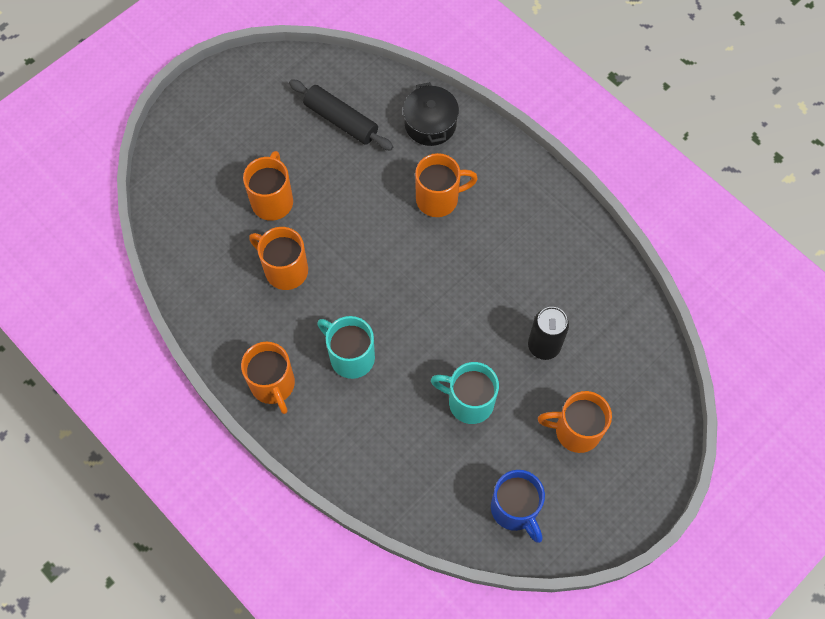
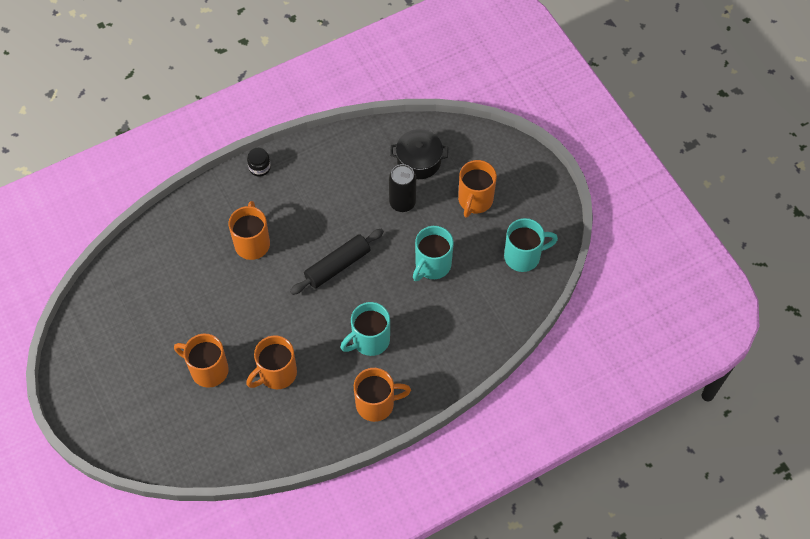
camera: 75 degrees left, 5 degrees down
black rolling pin [289,79,393,151] -> black rolling pin moved to [290,229,384,295]
black pot [403,82,459,146] -> black pot moved to [390,129,448,179]
blue mug [491,470,545,543] -> turquoise mug [504,218,558,272]
none -> black jar [247,147,271,177]

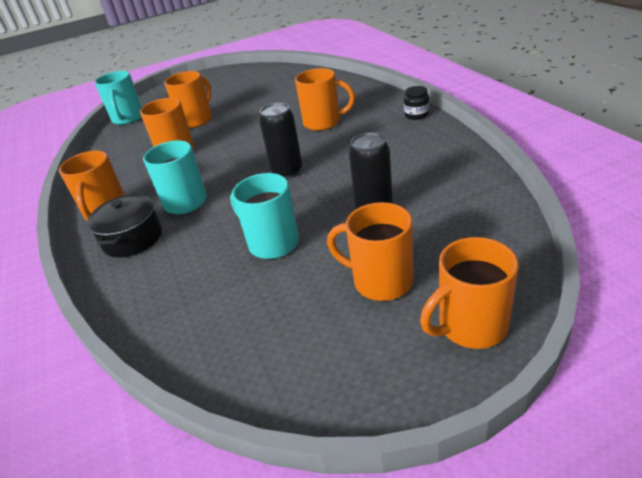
camera: 100 degrees right, 25 degrees down
black rolling pin [290,229,384,295] -> black can [259,103,302,179]
black pot [390,129,448,179] -> black pot moved to [87,194,162,257]
turquoise mug [504,218,558,272] -> turquoise mug moved to [95,71,142,125]
none -> orange mug [420,237,519,349]

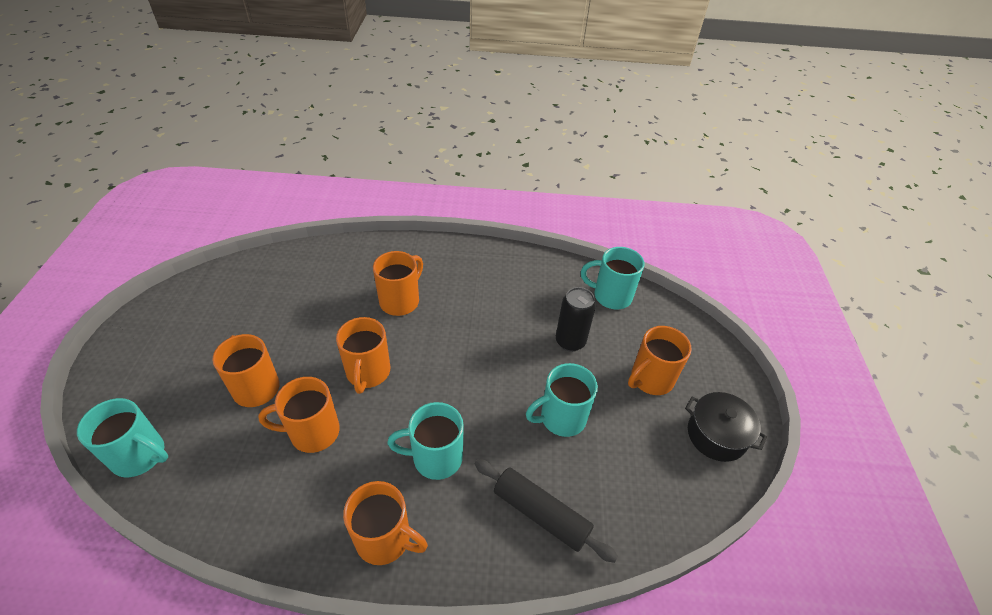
camera: 70 degrees left, 10 degrees up
black pot [87,194,162,257] -> black pot moved to [685,392,767,462]
black can [259,103,302,179] -> none
black jar [404,86,429,120] -> none
orange mug [420,237,519,349] -> orange mug moved to [336,317,390,394]
none -> black rolling pin [475,459,618,563]
none -> turquoise mug [581,247,645,309]

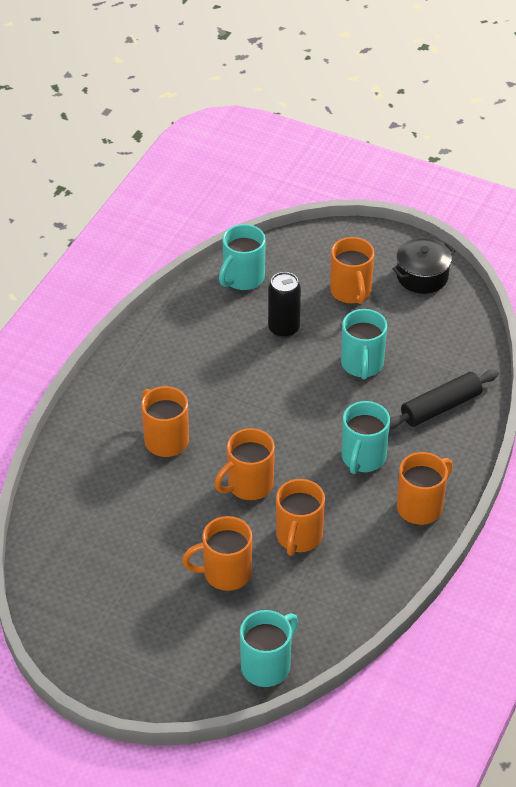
camera: 65 degrees left, 0 degrees up
orange mug [336,317,390,394] -> orange mug turned 120 degrees clockwise [215,428,275,500]

